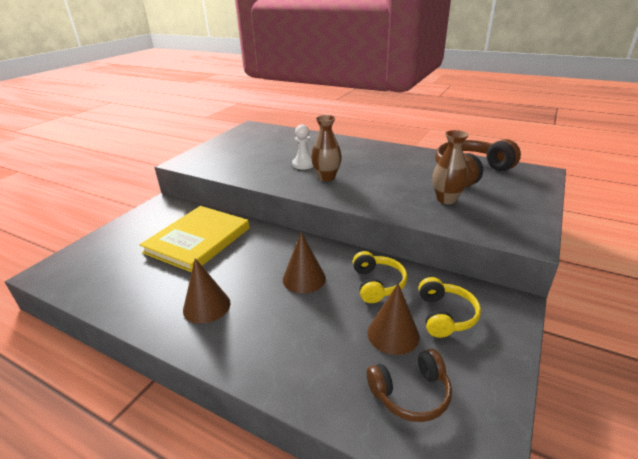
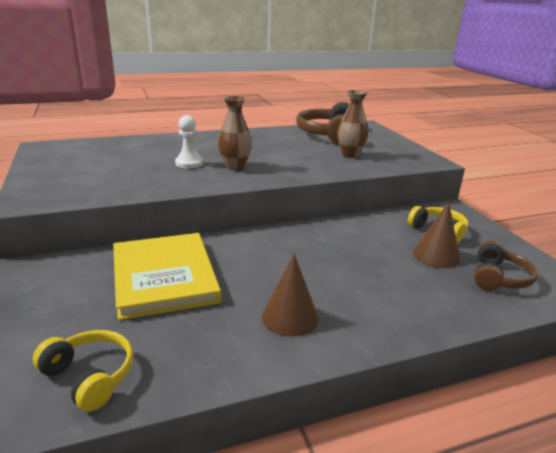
camera: 50 degrees left, 5 degrees down
brown cone [283,232,326,294] -> none
yellow headphones [353,251,408,303] -> yellow headphones moved to [33,330,133,412]

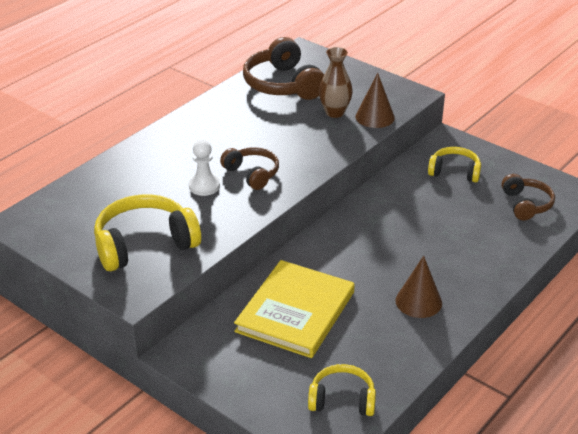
camera: 30 degrees left, 10 degrees up
yellow book [113,233,221,320] -> yellow book turned 75 degrees clockwise [234,260,355,358]
brown vase [218,96,252,170] -> brown headphones [220,147,279,190]
brown cone [413,202,460,268] -> brown cone moved to [355,73,395,128]
none -> yellow headphones [94,194,201,271]

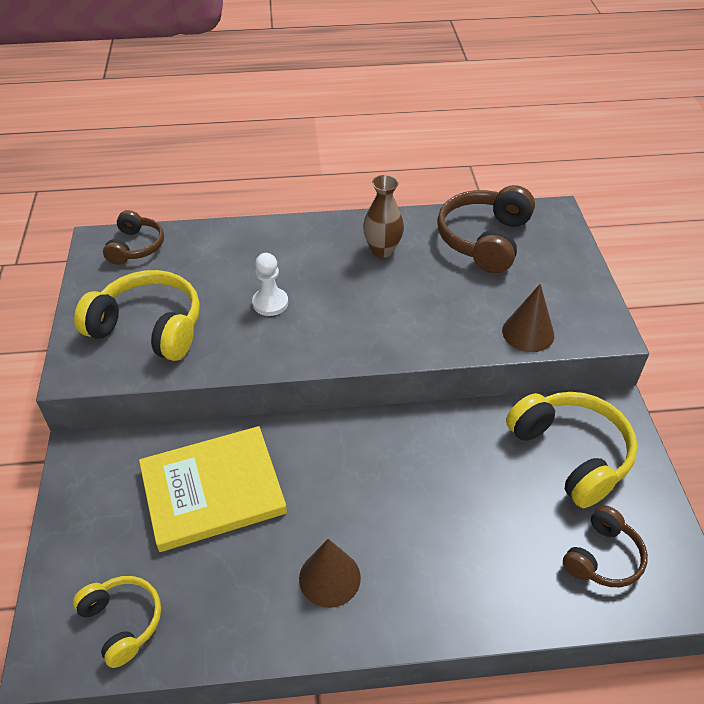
camera: 45 degrees right, 10 degrees up
brown headphones [220,147,279,190] -> brown headphones moved to [103,210,164,265]
brown vase [319,47,353,118] -> brown vase moved to [363,175,404,258]
yellow headphones [428,147,481,182] -> yellow headphones [506,392,638,508], size x1.67

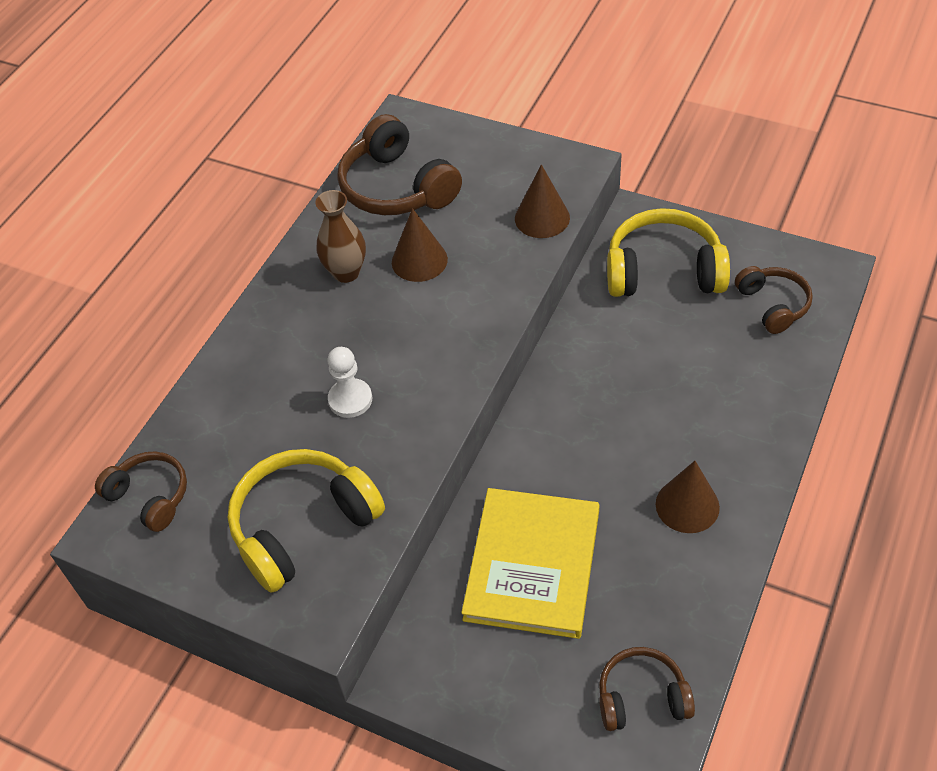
camera: 55 degrees left, 5 degrees up
yellow headphones [73,576,161,668] -> brown headphones [599,647,695,731]
none -> brown cone [392,208,448,282]

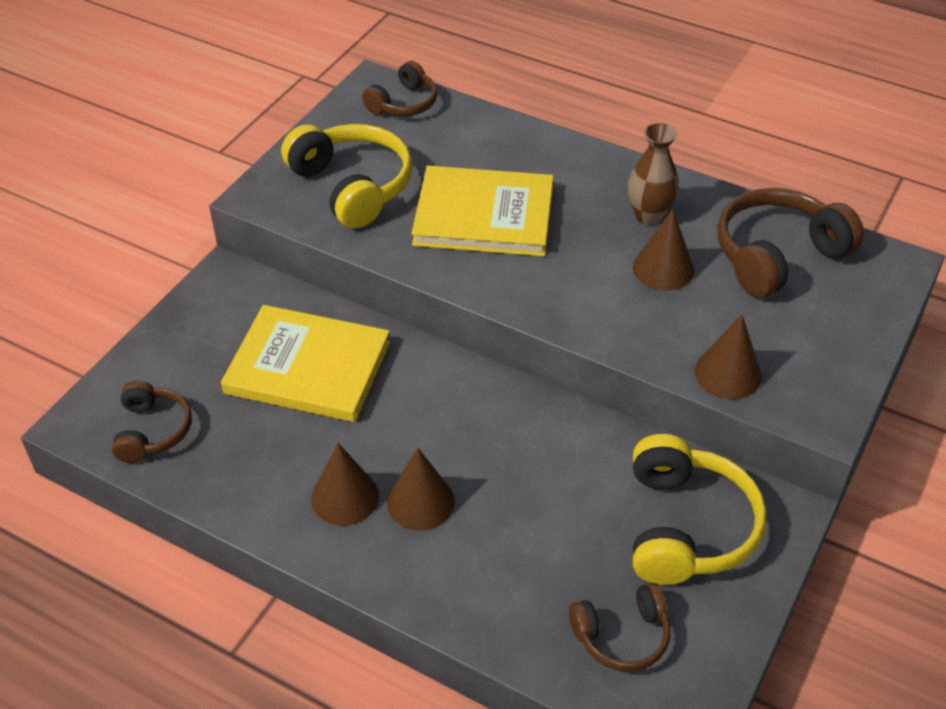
camera: 90 degrees right, 5 degrees down
white pawn [327,347,372,418] -> yellow book [411,165,554,256]
none -> brown cone [387,448,455,531]

